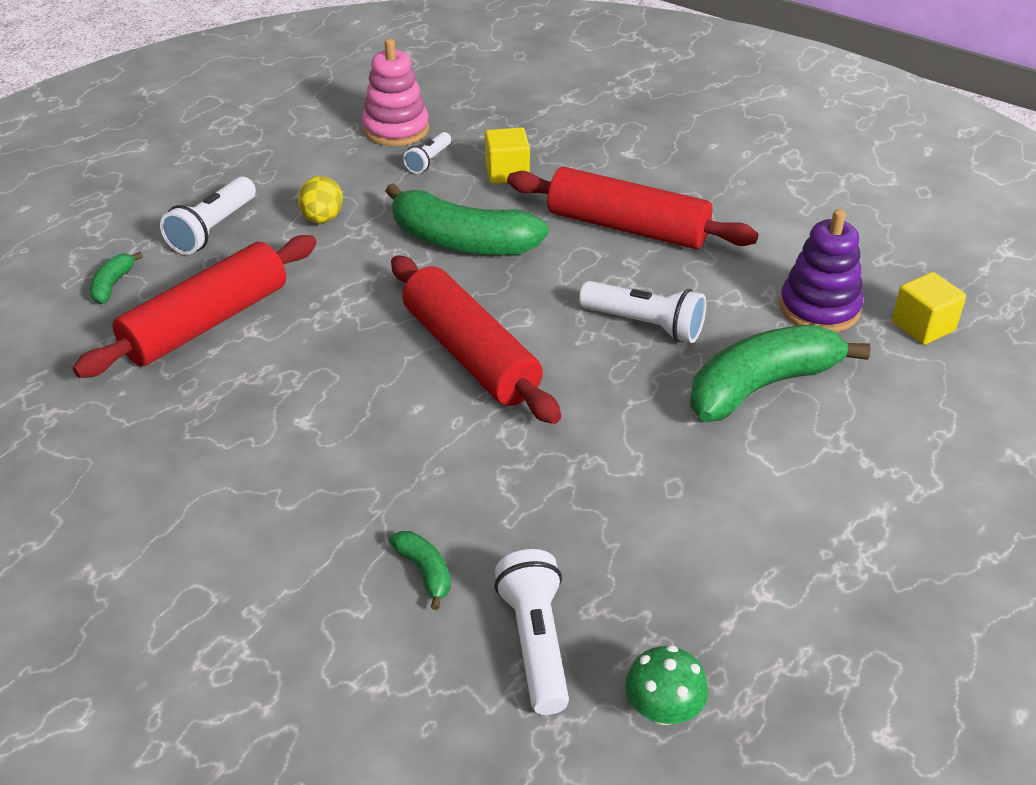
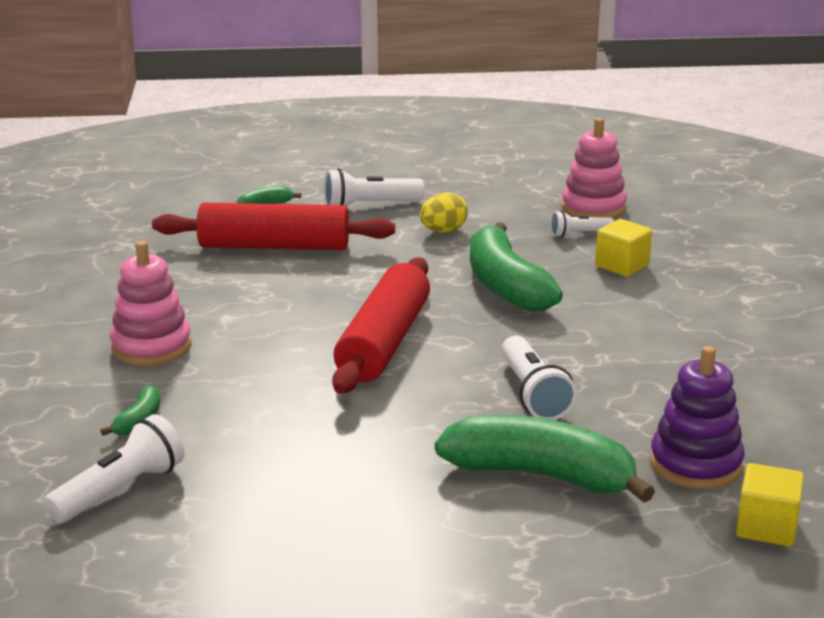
camera: 50 degrees right, 15 degrees down
red rolling pin [507,167,759,249] -> none
green mushroom [625,645,708,725] -> none
none -> pink stacking toy [110,241,191,366]

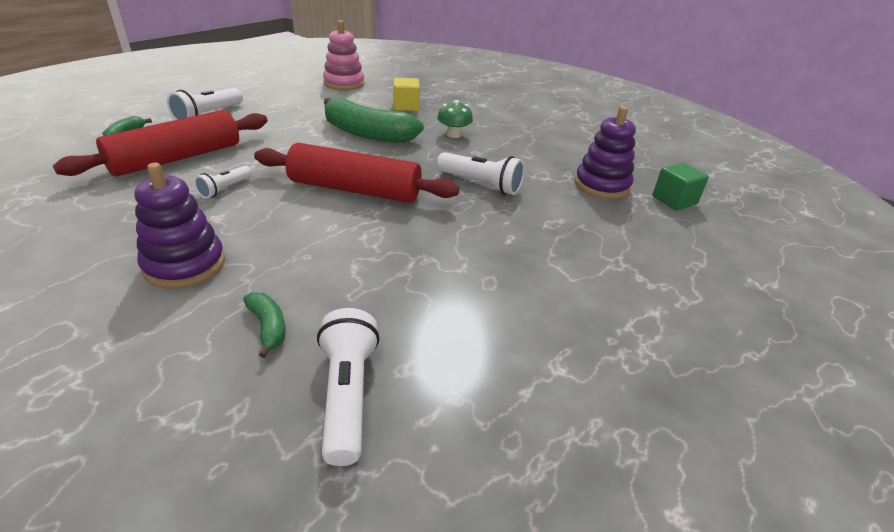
camera: 50 degrees left, 10 degrees up
pink stacking toy [110,241,191,366] -> purple stacking toy [135,163,225,288]
red rolling pin [332,257,430,394] -> red rolling pin turned 45 degrees counterclockwise [254,143,459,203]
yellow egg [420,192,468,233] -> none
green banana [435,415,655,502] -> none
white flashlight [550,211,614,237] -> white flashlight moved to [194,166,252,199]
yellow cube [736,463,804,547] -> green cube [652,163,709,210]
none -> green mushroom [437,100,473,138]

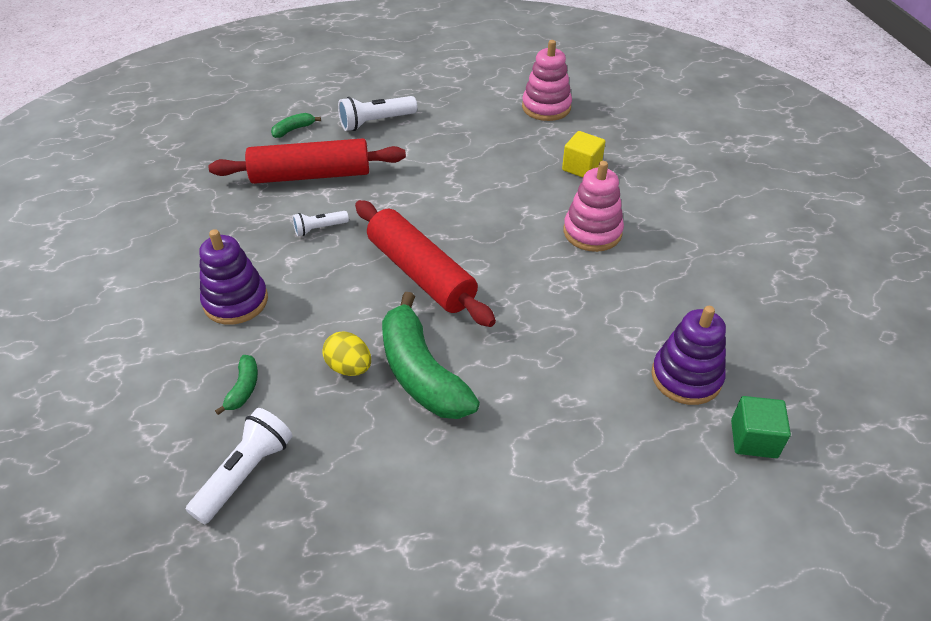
camera: 40 degrees right, 10 degrees up
green banana [324,98,424,143] -> green banana moved to [382,292,480,419]
green mushroom [437,100,473,138] -> pink stacking toy [563,161,624,252]
white flashlight [437,152,525,195] -> none
none -> yellow egg [322,332,371,376]

